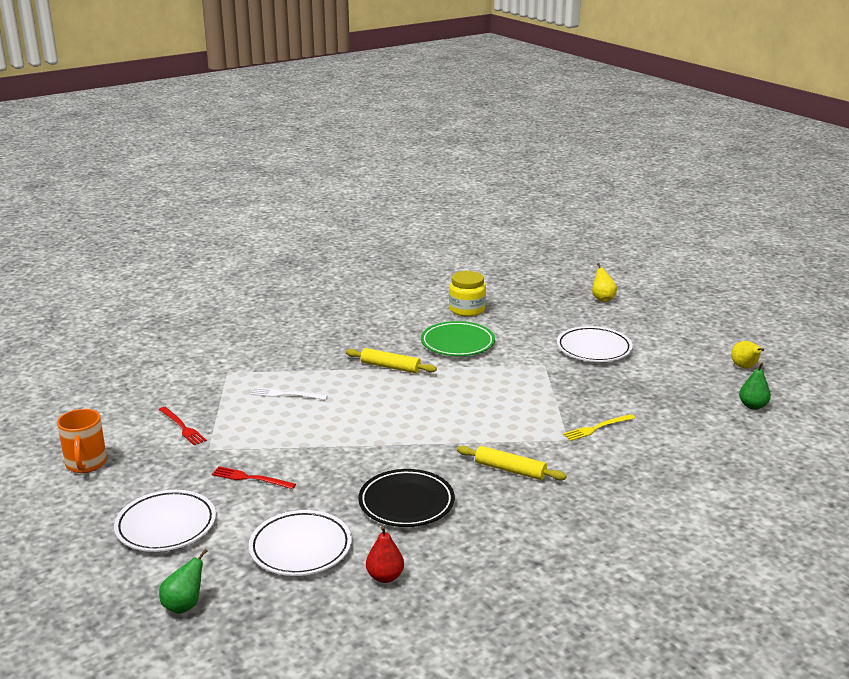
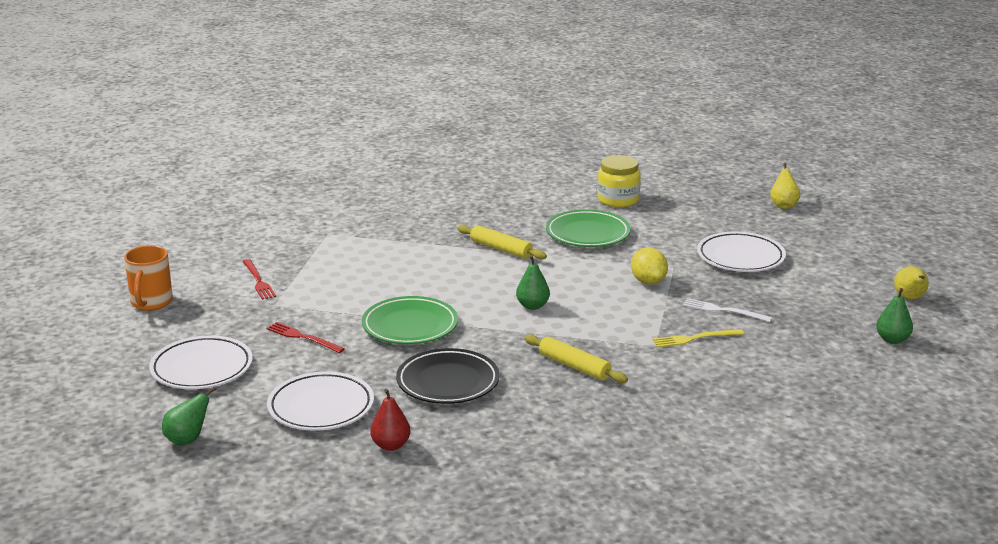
camera: 15 degrees right, 0 degrees up
white fork [250,388,328,400] -> white fork moved to [682,298,772,322]
none -> green plate [362,296,458,344]
none -> green pear [516,255,550,310]
none -> yellow lemon [631,248,668,285]

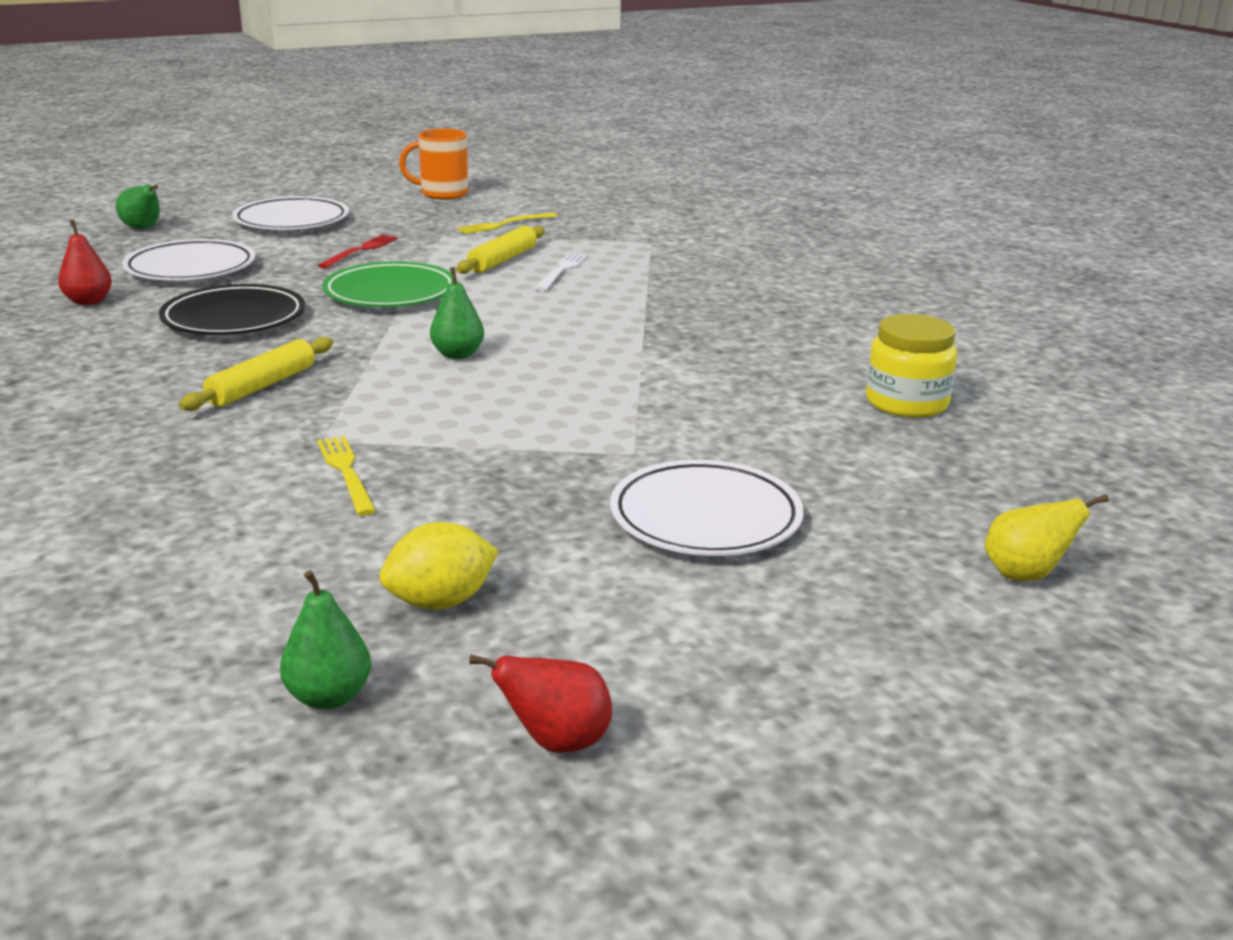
camera: 80 degrees right, 0 degrees up
red fork [242,259,276,300] -> yellow fork [457,213,557,234]
yellow rolling pin [457,225,547,260] -> yellow rolling pin moved to [456,226,545,274]
green plate [546,209,631,247] -> none
yellow lemon [631,248,668,285] -> yellow lemon moved to [379,522,499,610]
white fork [682,298,772,322] -> white fork moved to [535,253,588,291]
yellow pear [894,266,929,300] -> red pear [469,655,612,753]

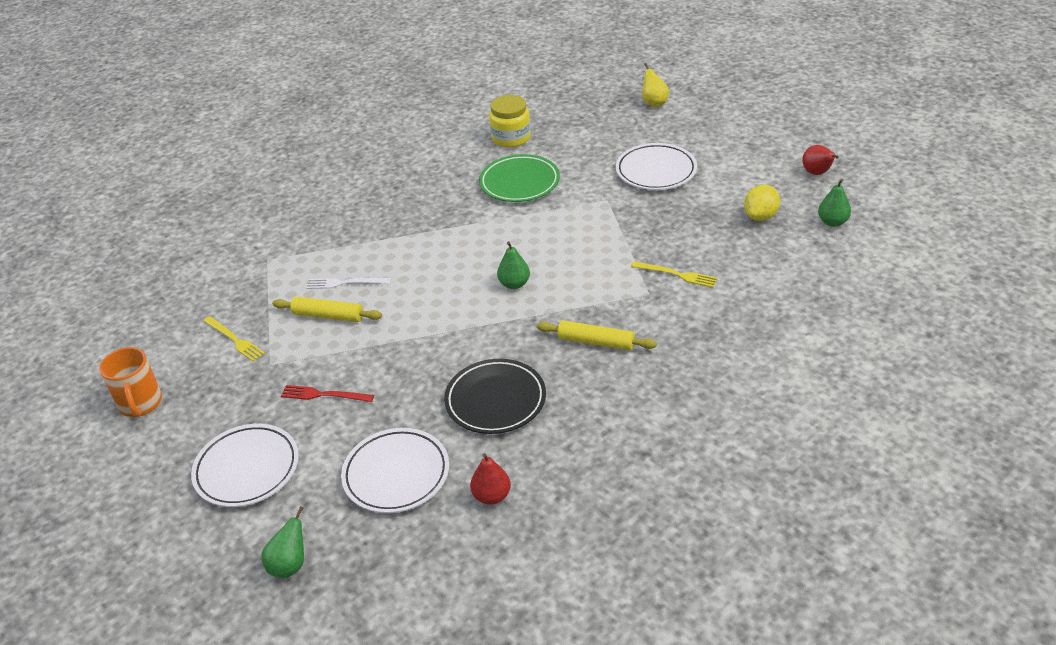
camera: 100 degrees left, 15 degrees up
yellow fork [317,436,376,516] -> yellow fork turned 120 degrees counterclockwise [631,261,717,287]
green plate [322,261,457,307] -> green plate moved to [479,154,560,202]
yellow lemon [379,522,499,610] -> yellow lemon turned 75 degrees clockwise [744,185,780,221]

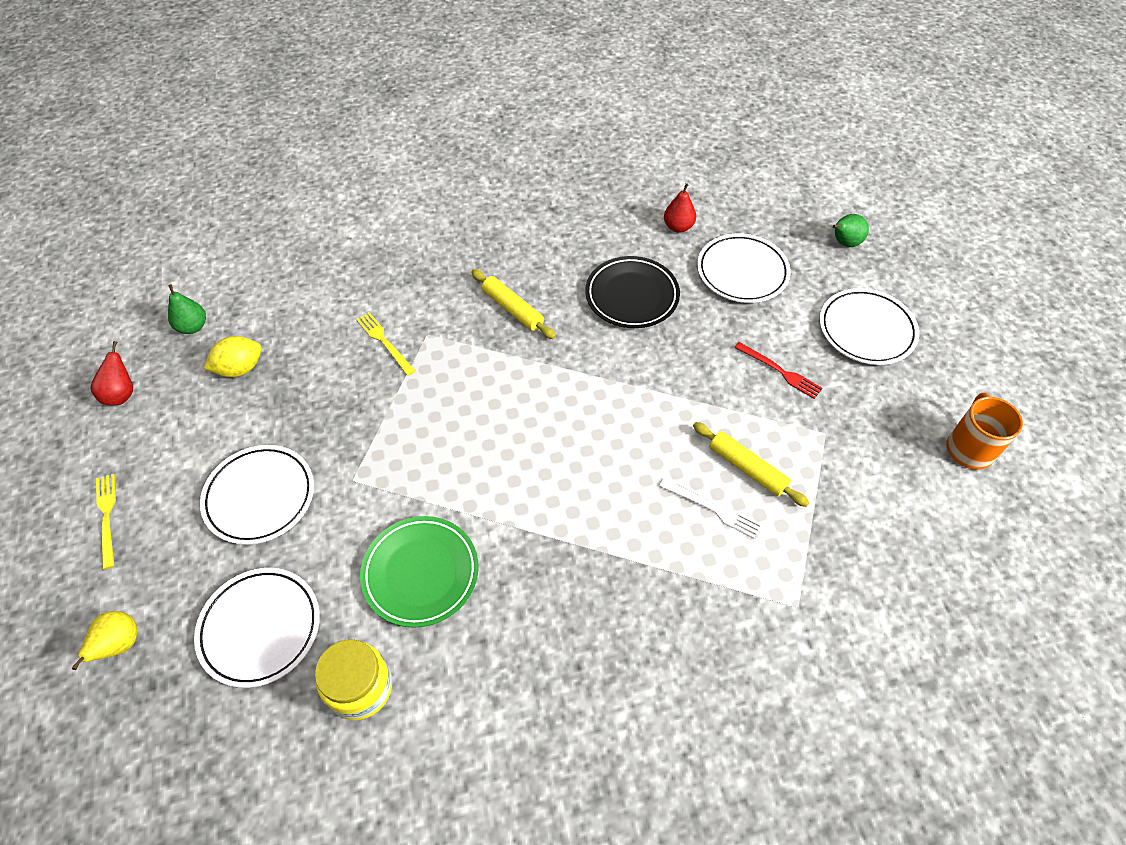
camera: 155 degrees left, 15 degrees up
yellow fork [203,316,265,362] -> yellow fork moved to [96,474,116,569]
green pear [497,241,530,289] -> none
none -> white plate [194,568,320,688]

